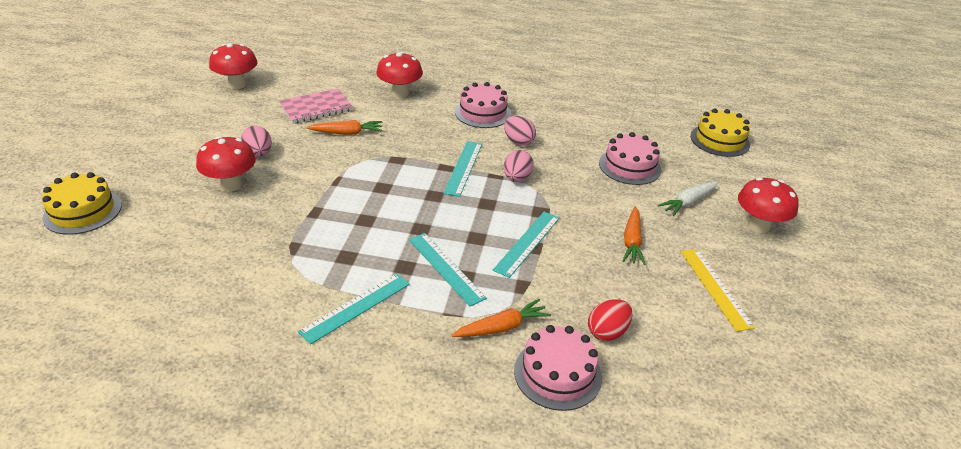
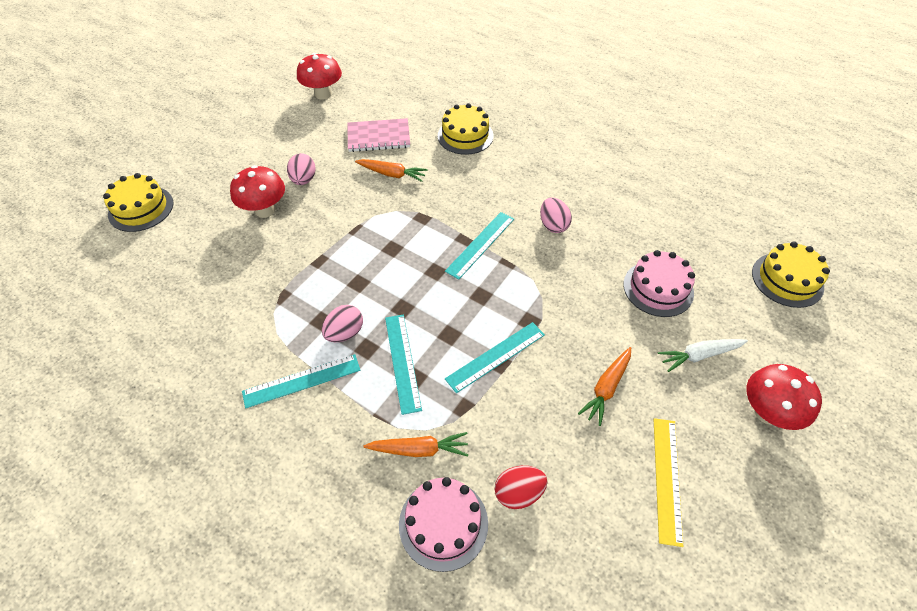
camera: 25 degrees right, 15 degrees up
red mushroom [376,52,423,98] -> yellow cake [438,103,493,155]
pink cake [455,82,511,128] -> none
pink egg [503,150,534,182] -> pink egg moved to [322,305,363,342]

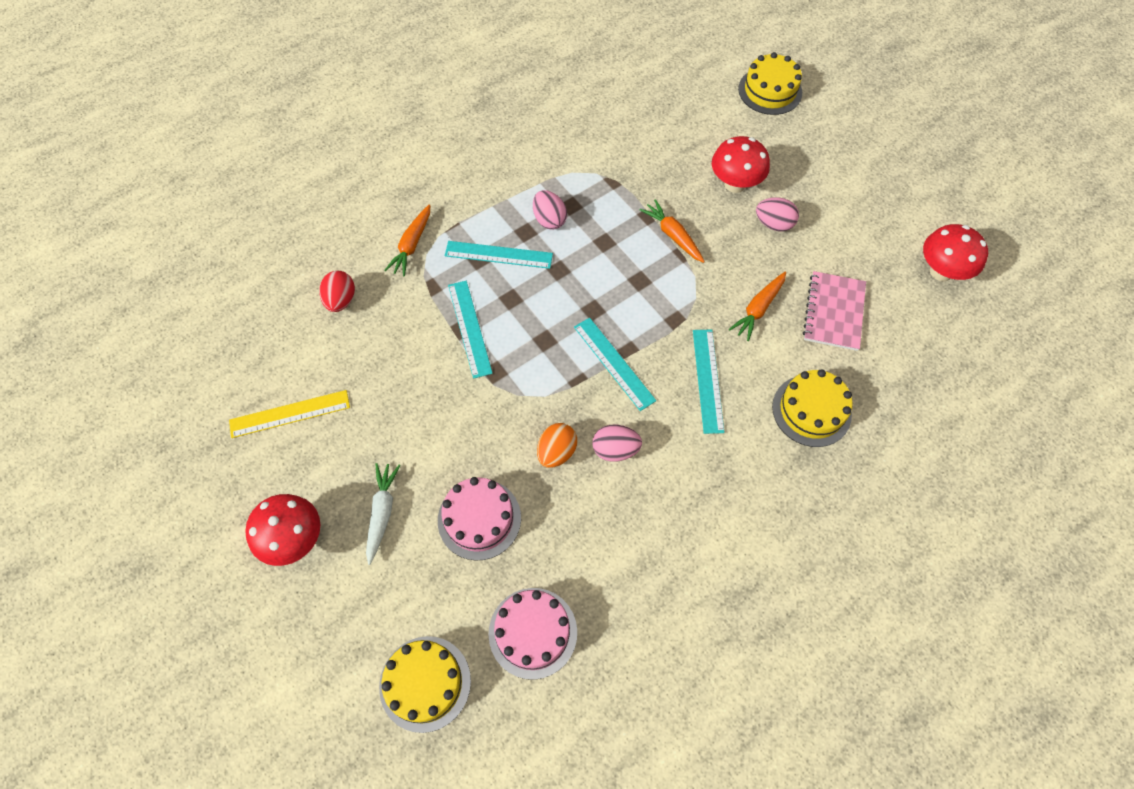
camera: 110 degrees right, 10 degrees up
turquoise ruler [242,354,361,409] -> turquoise ruler moved to [693,330,725,434]
pink cake [399,477,488,572] -> pink cake moved to [488,588,577,680]
orange carrot [578,347,631,426] -> orange carrot moved to [640,199,705,263]
yellow ruler [653,418,683,547] -> yellow ruler turned 45 degrees counterclockwise [229,390,350,438]
none -> orange egg [537,423,577,468]

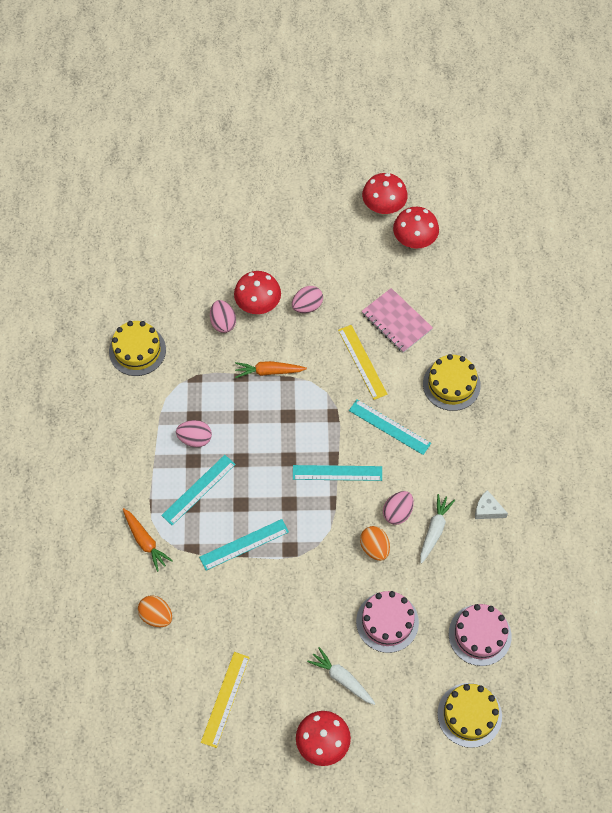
camera: 55 degrees left, 0 degrees up
red egg [319,271,355,312] -> orange egg [138,595,172,627]
turquoise ruler [448,281,493,379] -> turquoise ruler turned 45 degrees counterclockwise [199,519,289,571]
orange carrot [729,272,786,341] -> yellow ruler [338,325,387,400]
yellow cake [738,52,802,115] -> yellow cake moved to [109,321,166,376]
none -> pink egg [210,300,236,333]
none -> red mushroom [362,173,408,215]
none -> white carrot [420,494,455,564]
none -> white cheese [475,490,508,519]

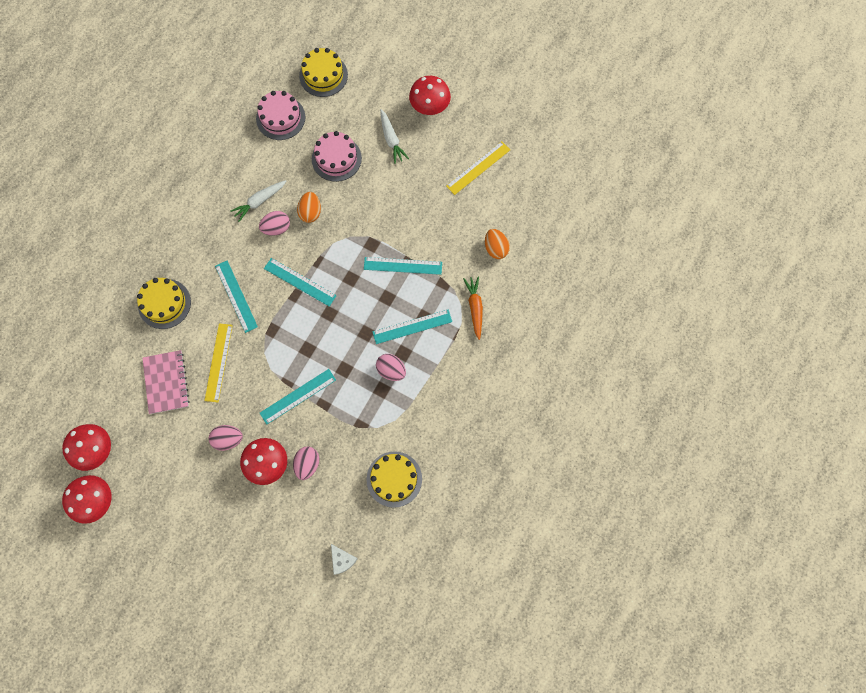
camera: 150 degrees left, 10 degrees up
orange carrot [235,361,307,378] -> turquoise ruler [260,369,336,424]
white cheese [475,490,508,519] -> white cheese moved to [331,544,358,575]

